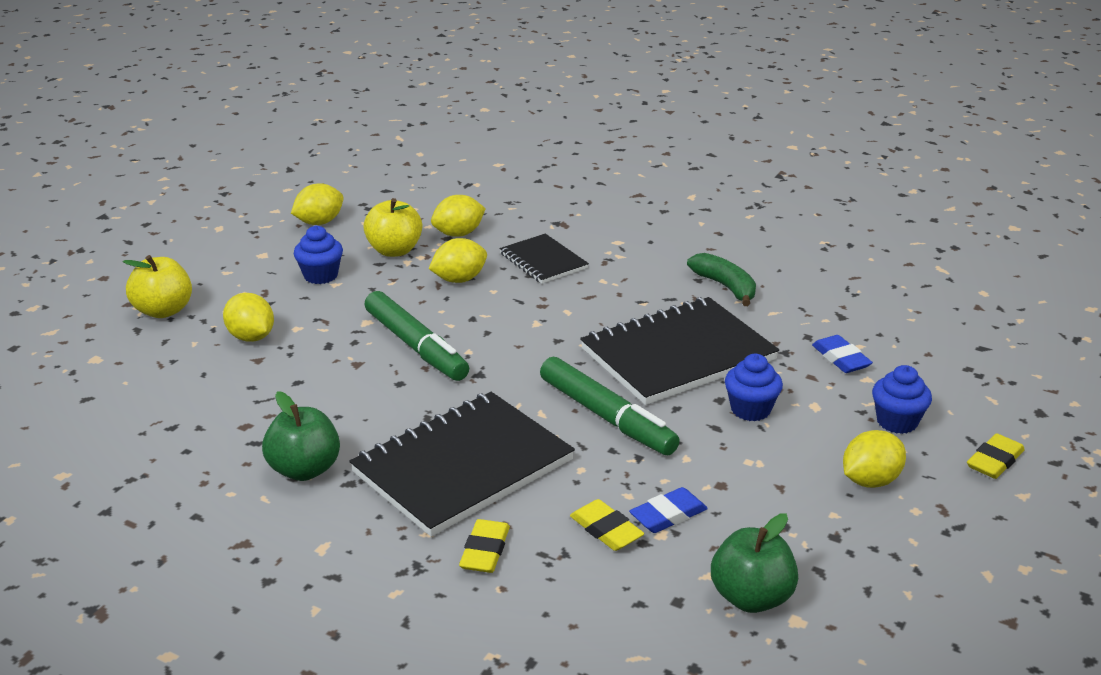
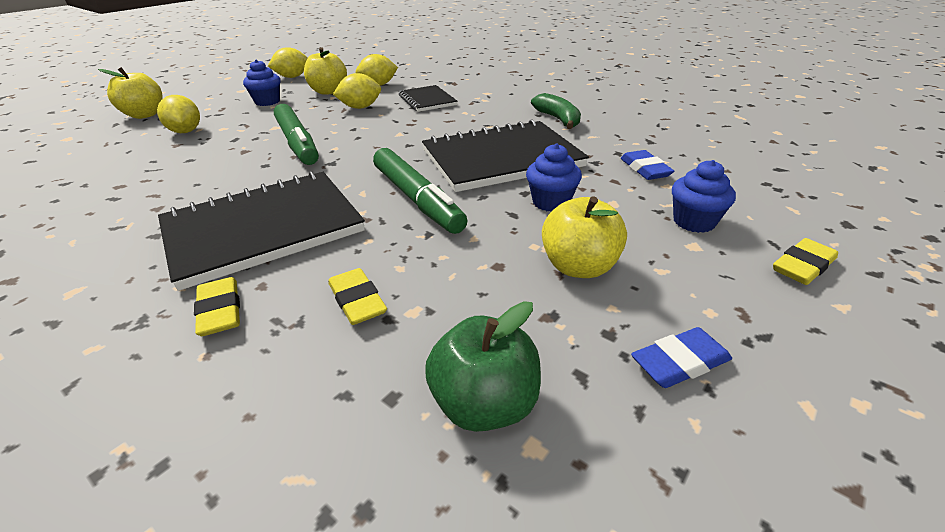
camera: 10 degrees right, 5 degrees up
green apple [262,391,340,481] -> none
yellow eraser [459,519,510,573] -> yellow eraser turned 45 degrees counterclockwise [194,277,240,336]
blue eraser [629,487,708,533] -> blue eraser moved to [631,327,732,388]
yellow lemon [843,430,906,488] -> none
none -> yellow apple [542,196,627,278]

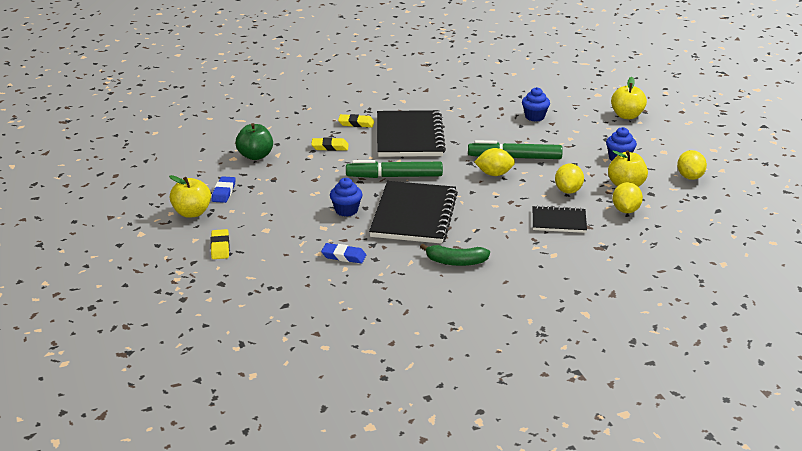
camera: 120 degrees right, 5 degrees down
yellow lemon [157,95,200,133] -> yellow lemon moved to [475,148,515,176]
yellow apple [542,196,627,278] -> yellow apple moved to [169,175,211,218]
blue cupcake [672,160,736,233] -> blue cupcake moved to [522,87,550,121]

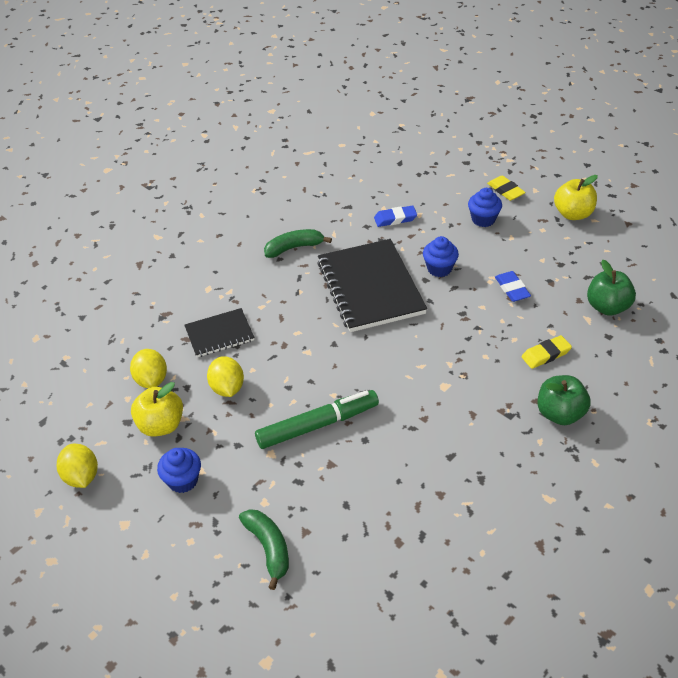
camera: 155 degrees right, 15 degrees up
blue eraser [211,176,236,203] -> blue eraser moved to [495,271,531,302]
yellow eraser [338,114,374,128] -> green apple [538,375,591,425]
green marker [346,160,443,178] -> none
black notebook [377,110,446,157] -> none
yellow lemon [475,148,515,176] -> none
blue cupcake [522,87,550,121] -> blue cupcake moved to [468,188,502,227]
yellow apple [611,77,647,119] -> none
none -> green banana [239,509,289,590]

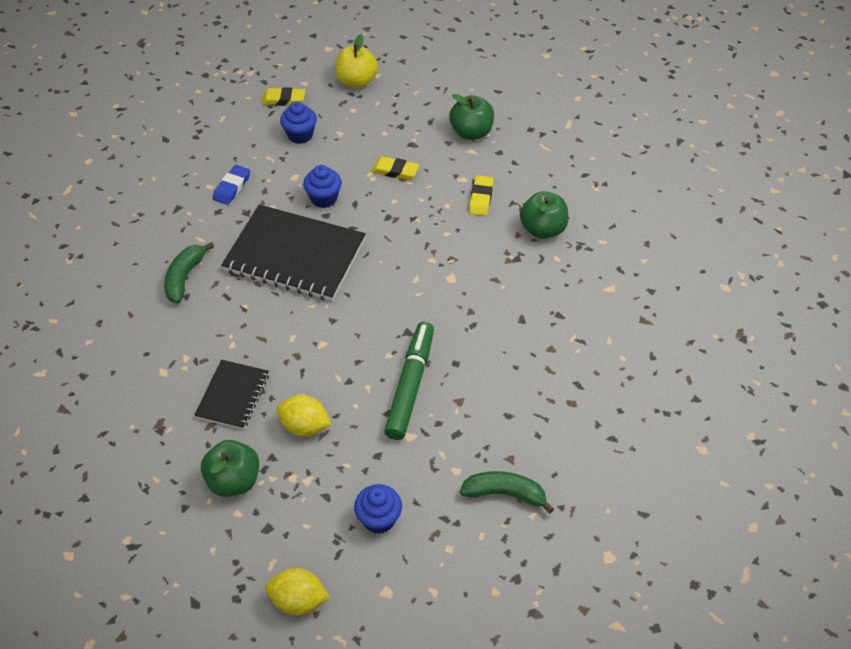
camera: 55 degrees left, 5 degrees up
yellow lemon [130,349,167,388] -> green apple [201,440,259,497]
yellow apple [131,382,183,437] -> none
blue eraser [495,271,531,302] -> yellow eraser [371,156,419,180]

